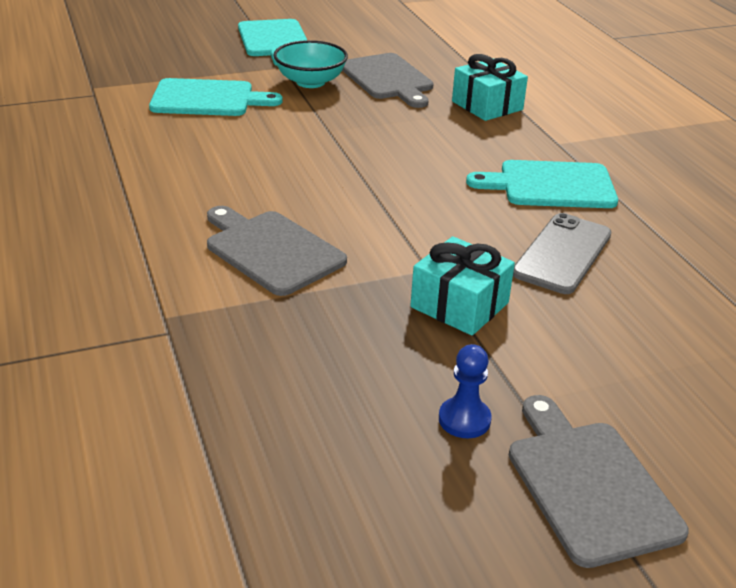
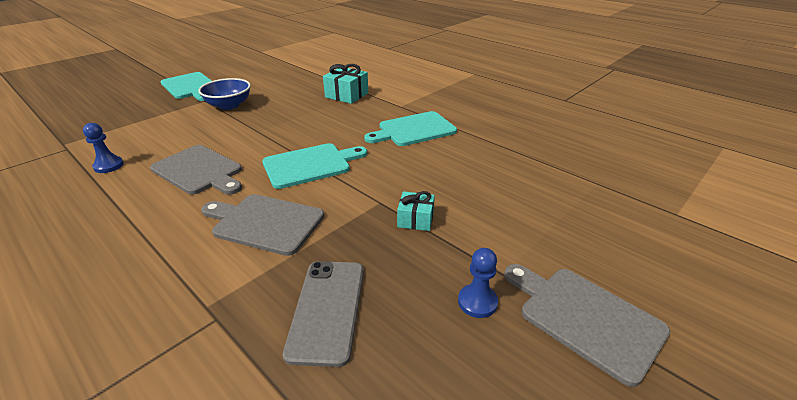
camera: 25 degrees left, 0 degrees up
turquoise cutting board [149,78,283,116] -> turquoise cutting board moved to [262,143,367,189]
turquoise bowl [273,40,348,88] -> blue bowl [198,78,251,110]
grey cutting board [342,53,434,108] -> grey cutting board moved to [150,145,242,194]
turquoise gift [410,236,515,336] -> turquoise gift [397,191,435,231], size x0.63
grey phone [513,213,611,294] -> grey phone moved to [283,261,364,367]
none -> blue pawn [83,123,124,173]

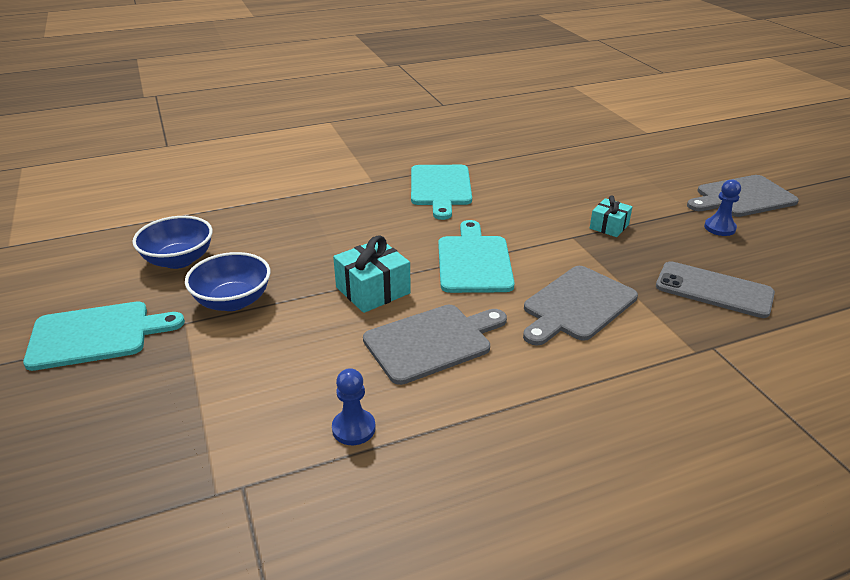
camera: 65 degrees left, 0 degrees up
turquoise gift [323,64,368,104] -> turquoise gift moved to [333,235,411,313]
none -> blue bowl [132,216,213,269]

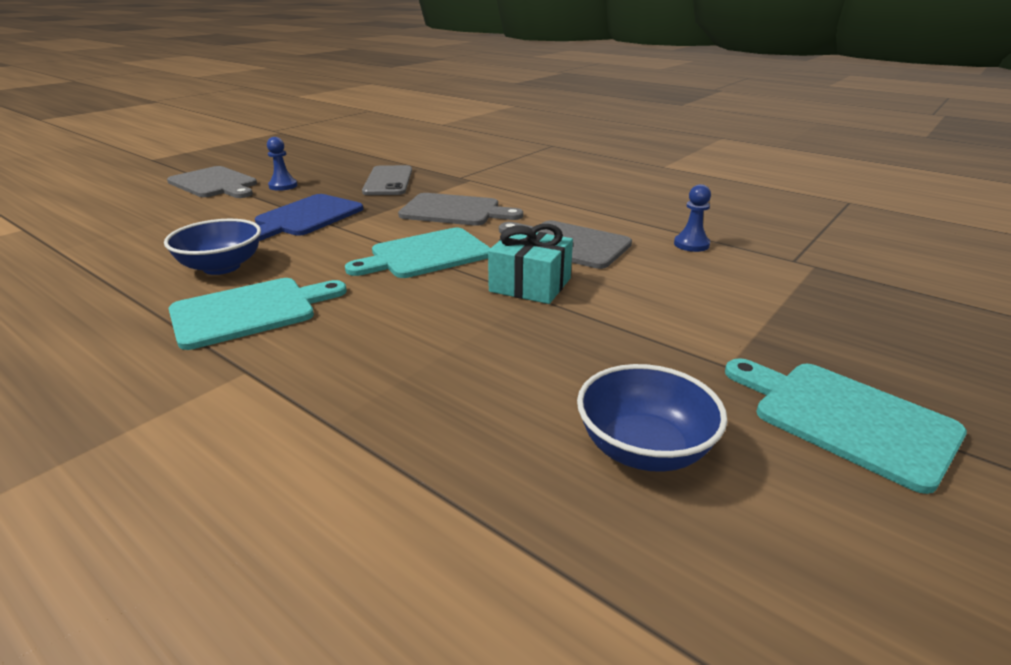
camera: 120 degrees left, 5 degrees down
blue bowl [185,252,271,311] -> blue bowl moved to [164,219,261,275]
turquoise gift [590,195,632,237] -> blue cutting board [255,194,363,241]

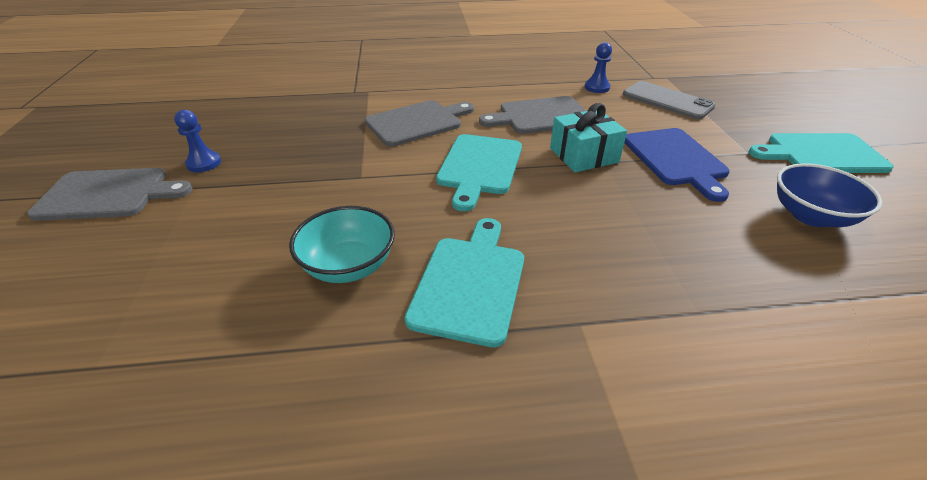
camera: 45 degrees left, 10 degrees up
blue bowl [164,219,261,275] -> turquoise bowl [289,206,395,283]
blue cutting board [255,194,363,241] -> blue cutting board moved to [624,128,730,202]
grey phone [362,165,412,195] -> grey phone moved to [623,81,715,119]

